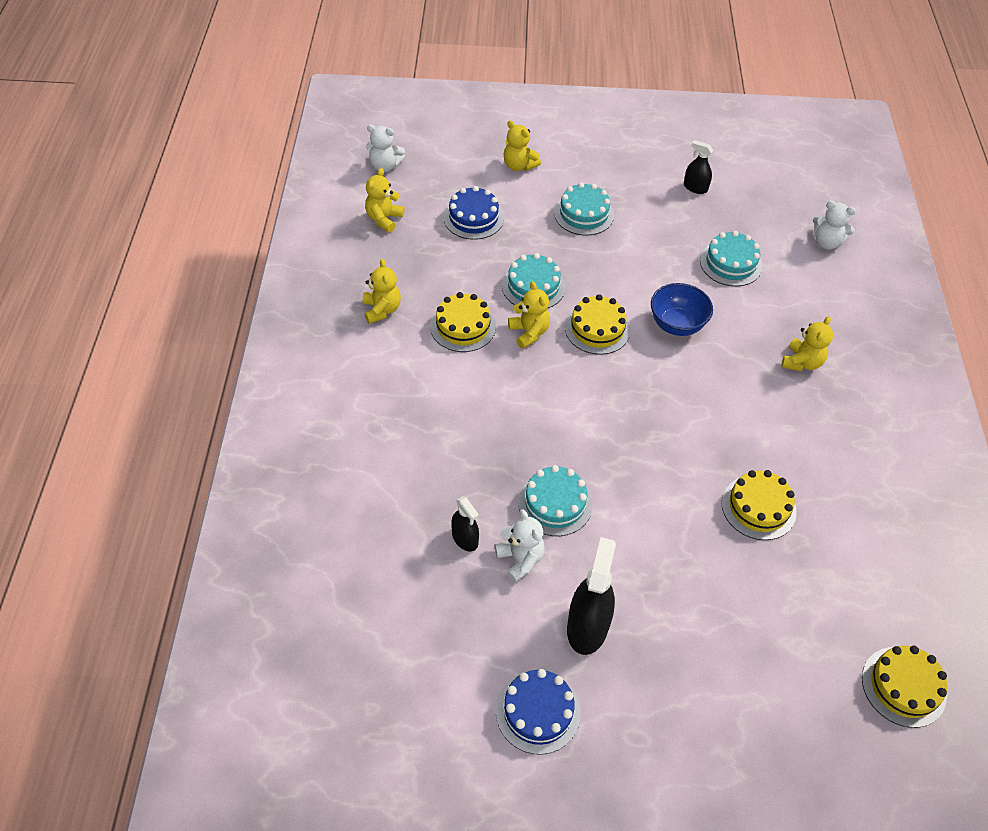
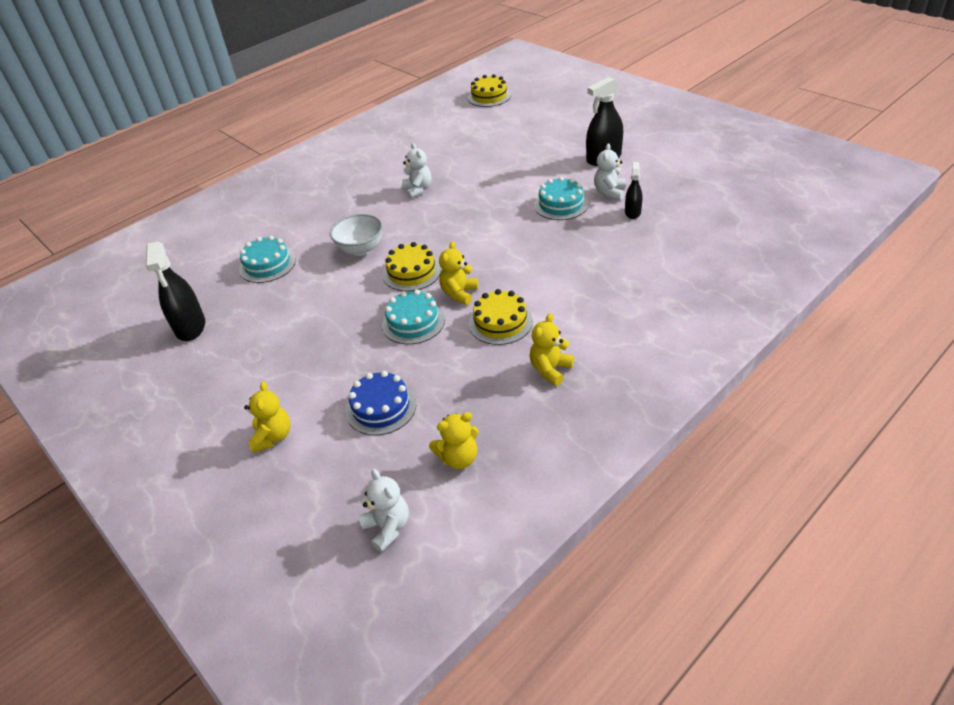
camera: 130 degrees left, 10 degrees down
blue cake [496,669,581,755] -> none
turquoise cake [554,182,614,235] -> none
blue bowl [651,283,713,336] -> white bowl [330,214,383,256]
black spray bottle [684,140,713,194] -> black spray bottle [146,241,205,341], size x1.76
yellow cake [722,470,797,540] -> none
yellow teddy bear [781,316,833,371] -> none
white teddy bear [813,201,856,249] -> white teddy bear moved to [401,143,431,199]

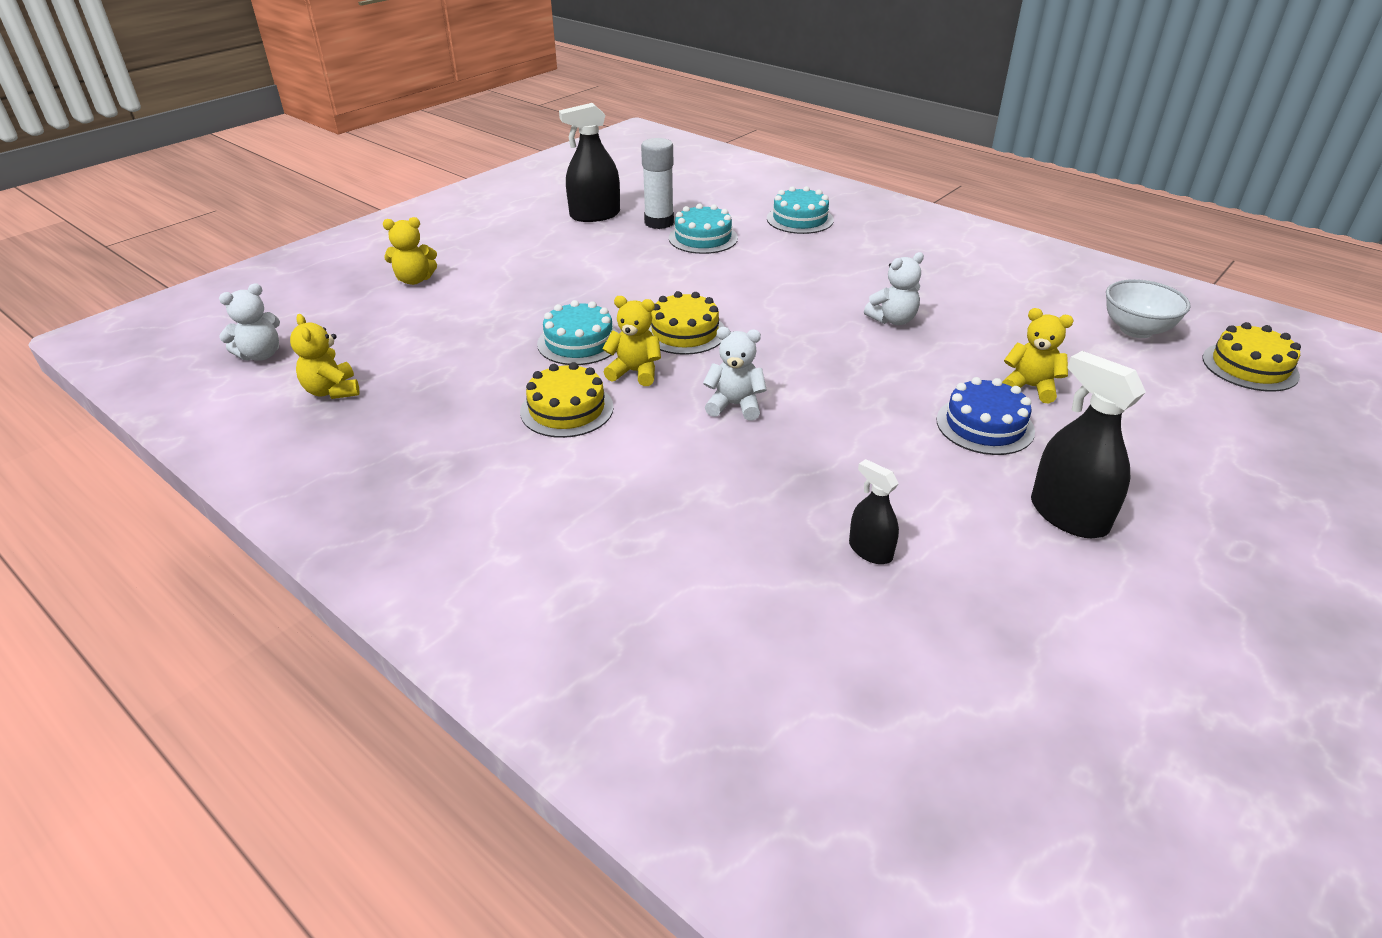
camera: 80 degrees right, 5 degrees down
white bowl [330,214,383,256] -> white bowl moved to [1106,279,1191,338]
blue cake [346,371,416,435] -> blue cake moved to [936,377,1035,455]
yellow teddy bear [530,313,574,386] -> yellow teddy bear moved to [1002,308,1074,404]
turquoise cake [534,177,588,220] -> turquoise cake moved to [767,186,834,234]
white teddy bear [594,143,626,200] -> white teddy bear moved to [703,327,767,421]
black spray bottle [625,162,643,219] -> black spray bottle turned 135 degrees counterclockwise [849,459,899,564]
none -> white glue stick [641,138,674,229]

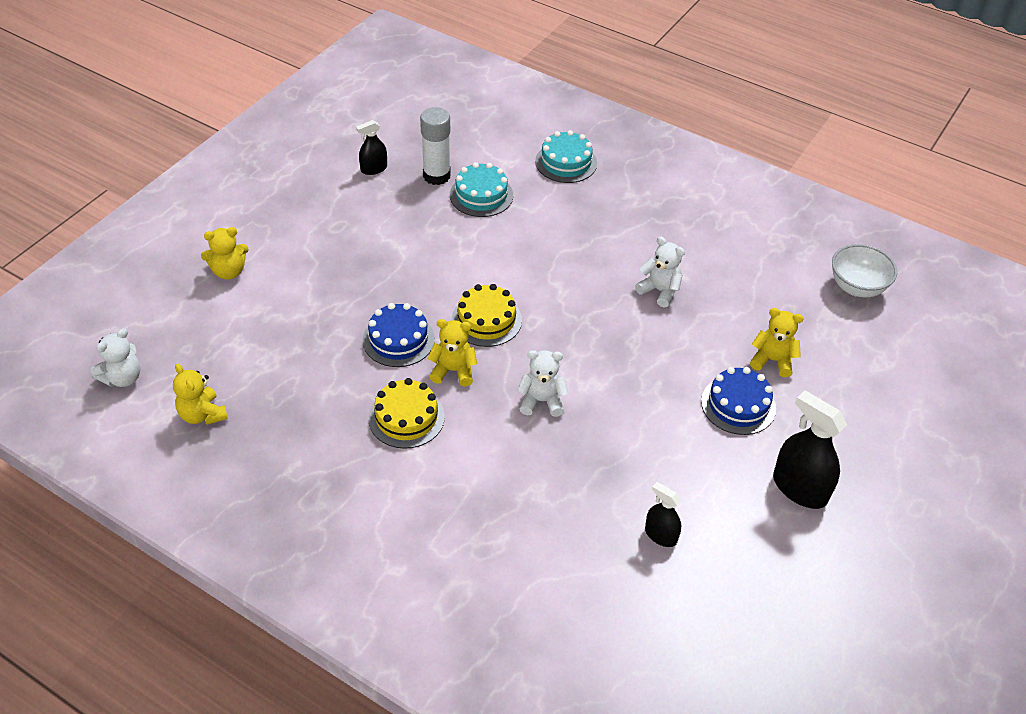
camera: 10 degrees left, 10 degrees up
turquoise cake [537,300,618,365] -> blue cake [363,303,435,367]
black spray bottle [559,103,620,222] -> black spray bottle [356,120,387,175], size x0.57
white teddy bear [864,252,924,325] -> white teddy bear turned 105 degrees counterclockwise [635,237,685,307]
yellow cake [1202,322,1301,392] -> none

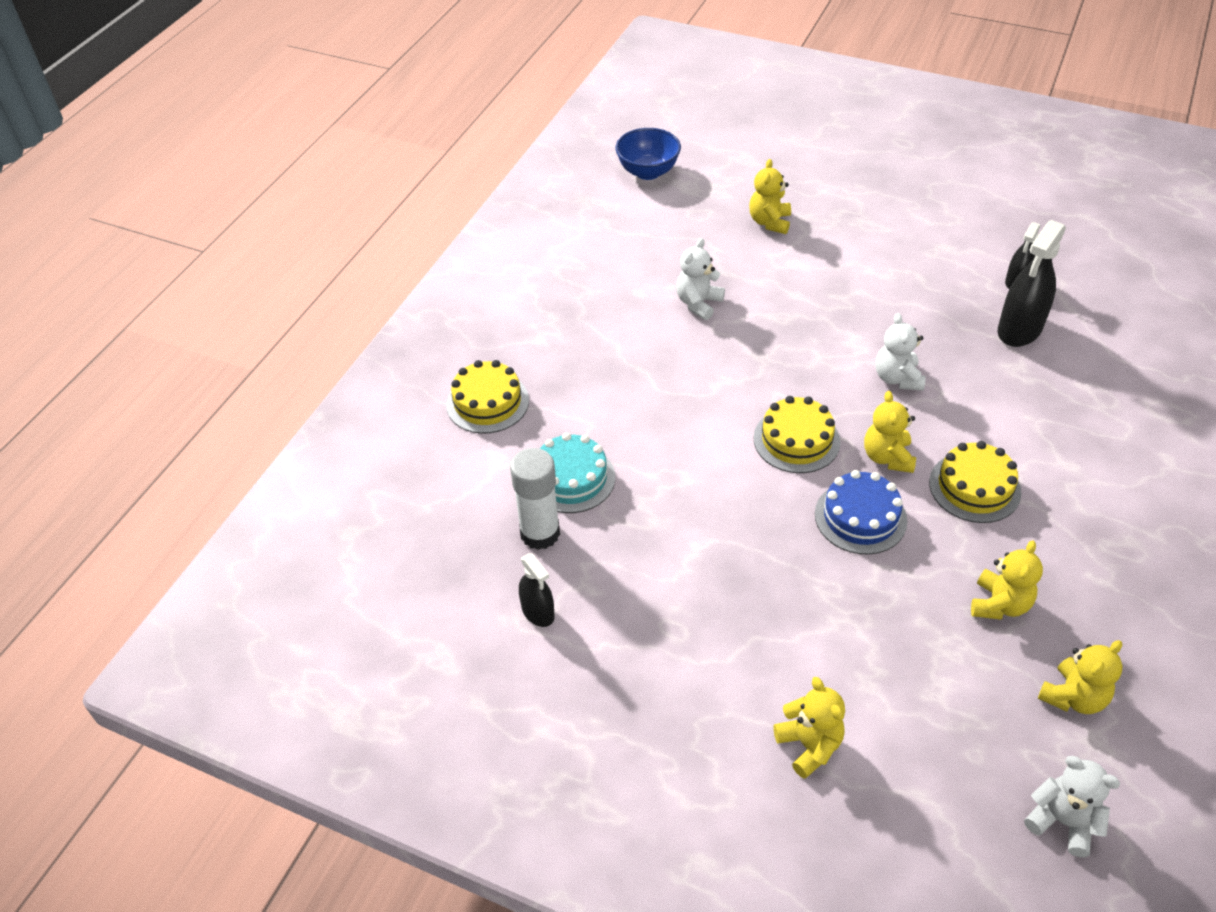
camera: 95 degrees left, 0 degrees up
turquoise cake [535,130,597,183] -> yellow cake [446,360,529,434]
blue cake [701,367,776,435] -> none
black spray bottle [773,391,847,509] -> black spray bottle moved to [998,220,1066,347]
white bowl [832,244,897,297] -> blue bowl [615,128,681,180]
none -> yellow teddy bear [971,540,1043,620]

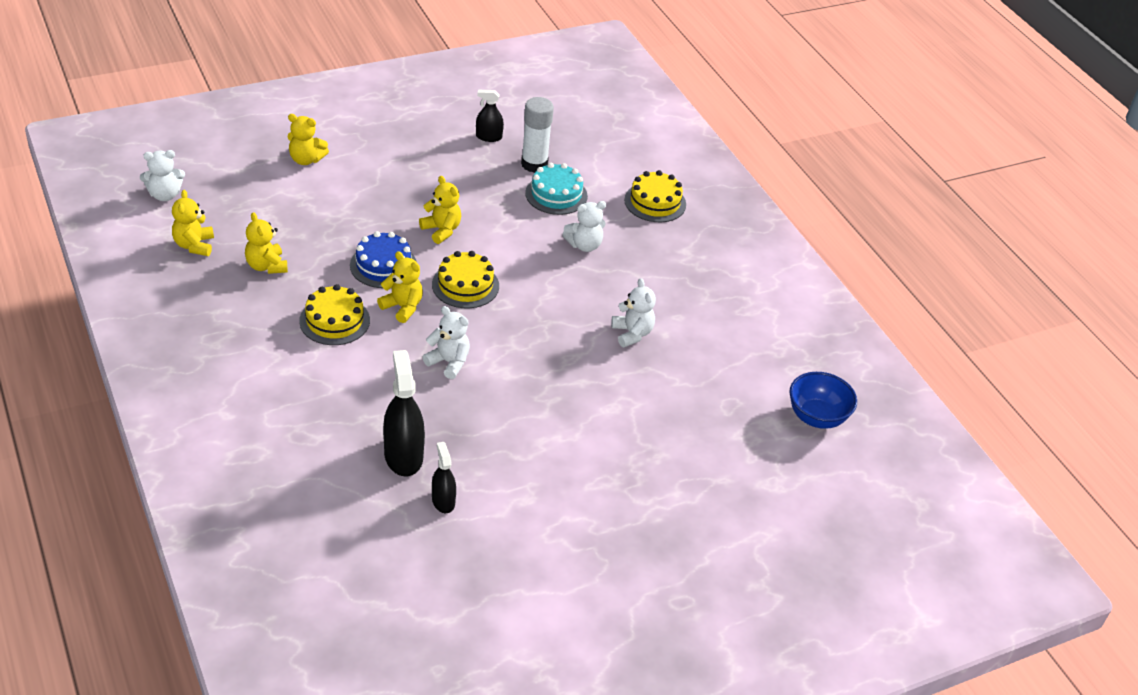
camera: 125 degrees right, 5 degrees down
yellow teddy bear [749,159,791,234] -> yellow teddy bear moved to [419,176,461,244]
none -> white teddy bear [562,201,606,252]

